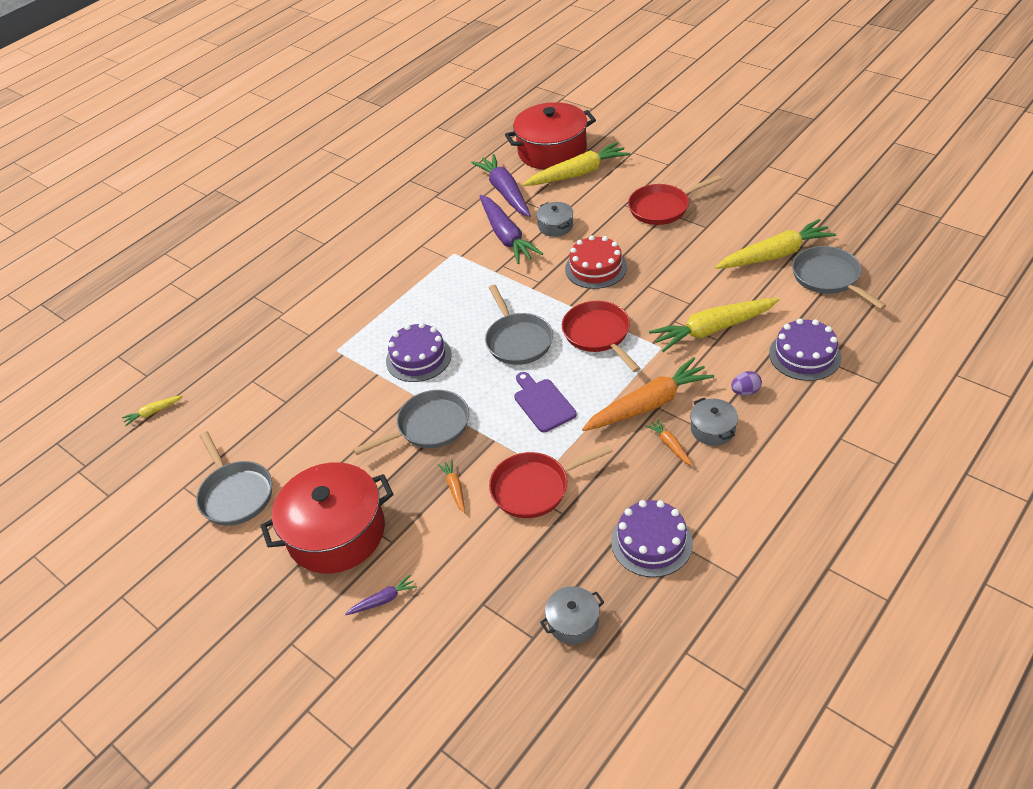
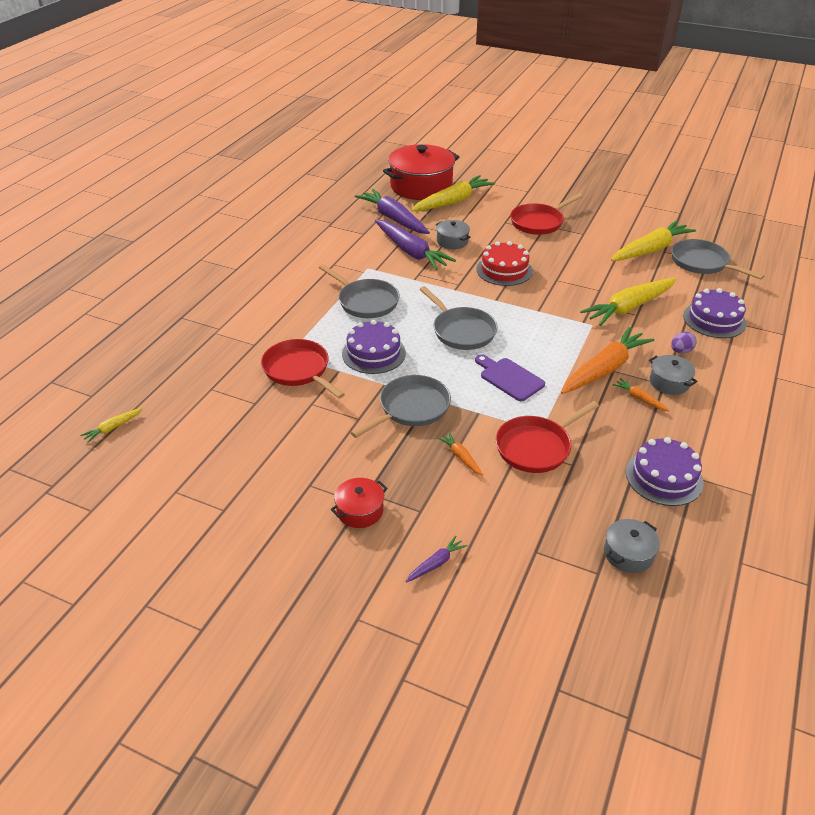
camera: 20 degrees left, 5 degrees down
grey pan [196,431,272,526] -> grey pan moved to [319,264,399,318]
red pot [260,462,393,573] -> red pot [331,478,387,528], size x0.46
red pan [562,301,640,372] -> red pan moved to [261,339,345,399]

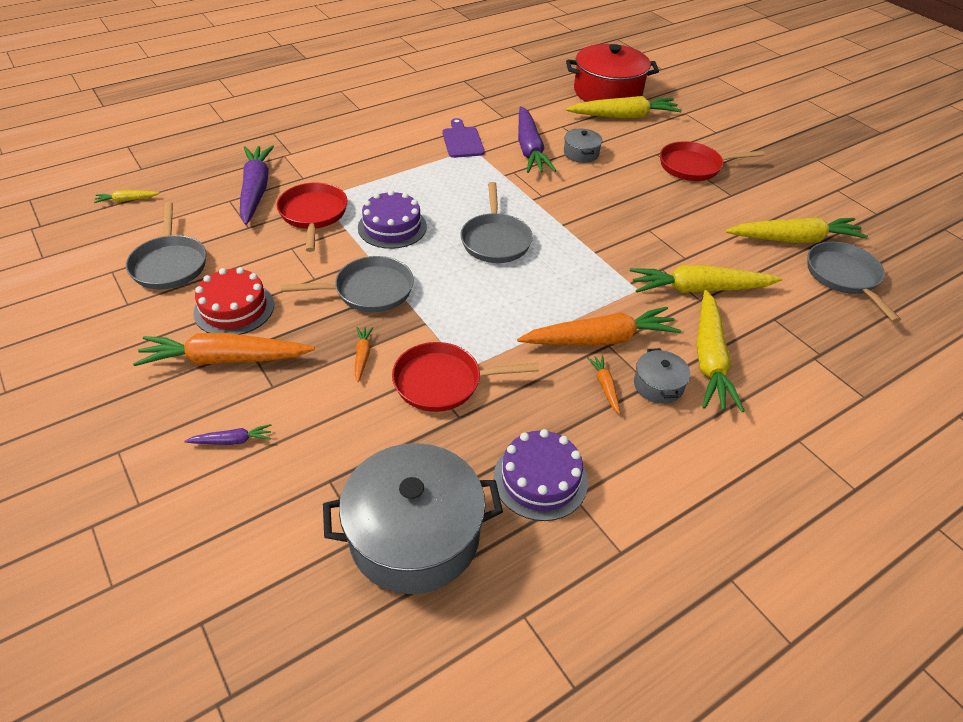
camera: 30 degrees right, 5 degrees up
grey pan [319,264,399,318] -> grey pan moved to [126,202,206,289]
red pot [331,478,387,528] -> orange carrot [133,333,315,366]
purple carrot [355,189,430,234] -> purple carrot moved to [240,145,274,225]
purple cutting board [475,354,545,401] -> purple cutting board moved to [442,118,485,158]
red cake [476,241,533,286] -> red cake moved to [193,267,274,335]
grey pot [604,519,660,573] -> grey pot [323,443,503,594], size x2.17
purple egg [671,332,697,353] -> yellow carrot [697,290,745,412]
purple cake [683,288,747,338] -> none

